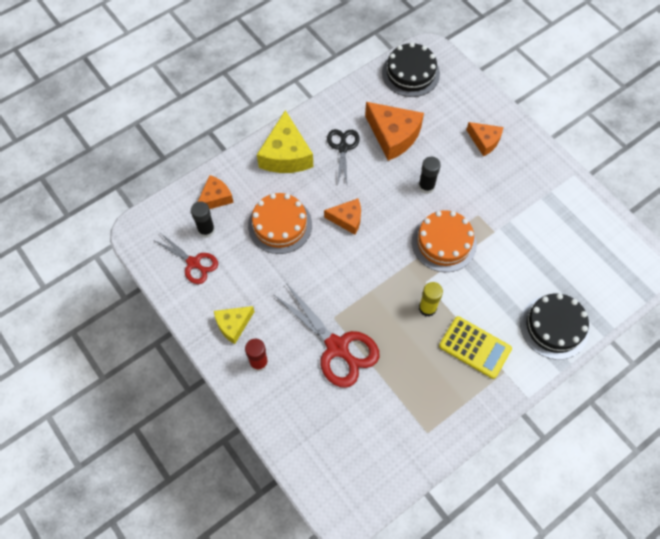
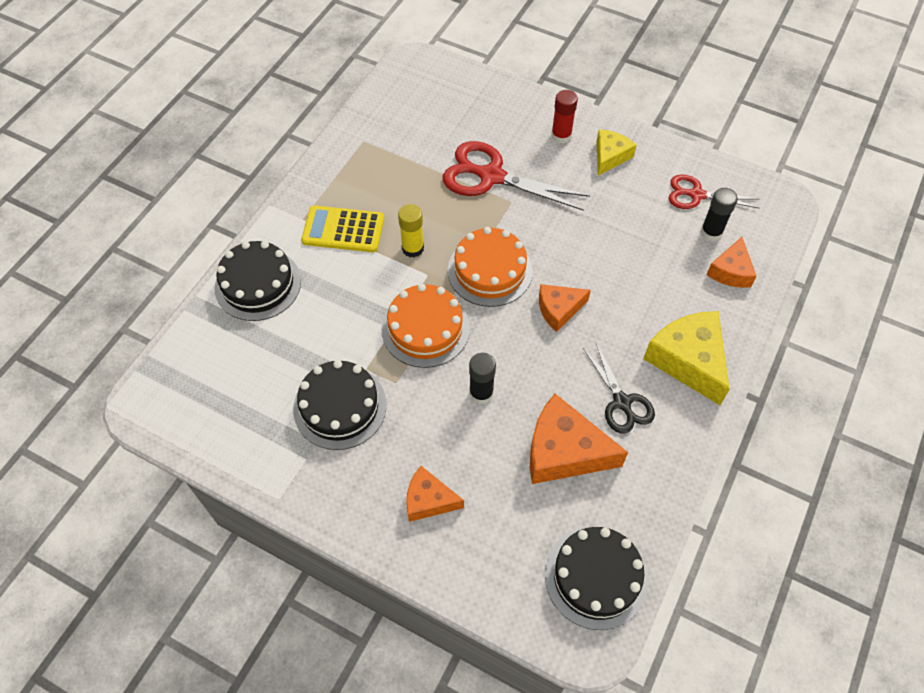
camera: 155 degrees right, 5 degrees down
orange cake [248,193,312,254] -> orange cake moved to [448,227,533,307]
none -> black cake [293,360,387,450]

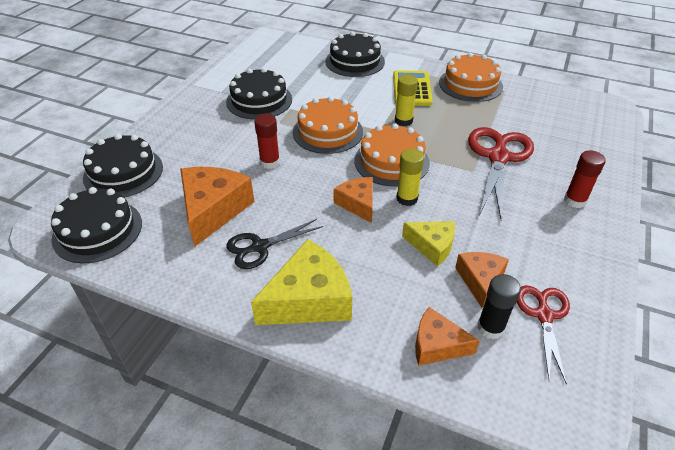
camera: 85 degrees right, 15 degrees down
orange cheese [406,466,464,522] -> orange cheese moved to [455,252,509,308]
black glue stick [469,353,496,404] -> red glue stick [254,114,280,169]
yellow cheese [596,129,637,176] -> yellow cheese moved to [402,221,455,267]
none -> black cake [83,134,163,197]
none -> yellow glue stick [396,148,424,206]
none -> orange cake [439,53,503,102]

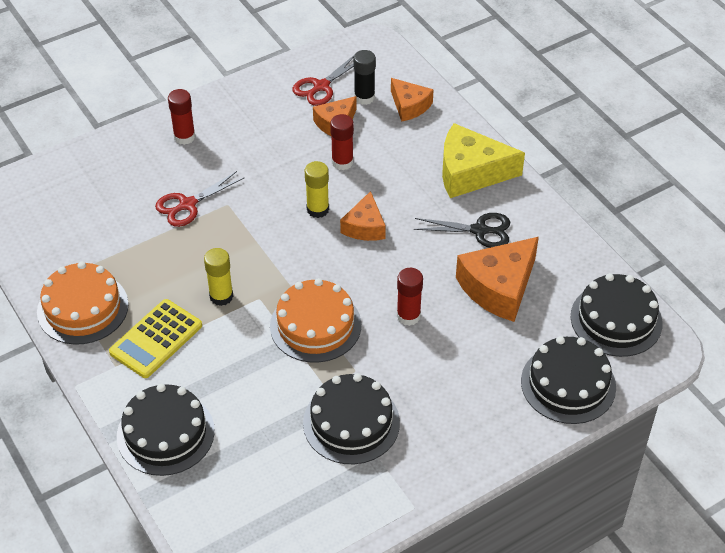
camera: 145 degrees left, 5 degrees up
orange cake [354,123,430,186] -> none
yellow cheese [402,221,455,267] -> red glue stick [330,114,354,170]
red scissors [468,127,534,220] -> red scissors [155,171,244,227], size x0.61

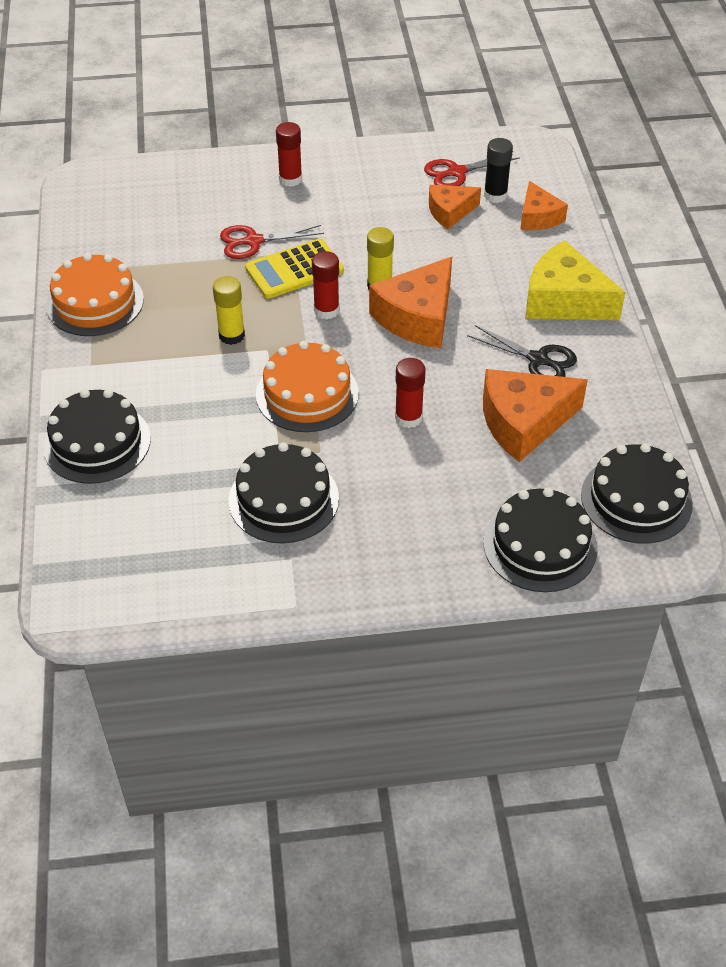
camera: 25 degrees right, 0 degrees up
yellow calculator [109,299,202,378] -> yellow calculator moved to [245,239,344,299]
red glue stick [330,114,354,170] -> red glue stick moved to [312,251,340,319]
orange cheese [340,191,386,241] -> orange cheese [369,257,452,348], size x1.68

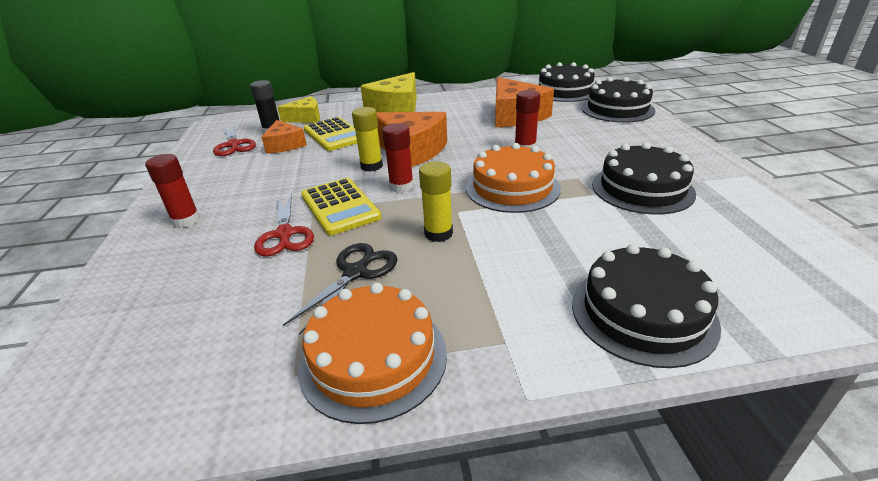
camera: 90 degrees left, 15 degrees down
black scissors [467,325,577,377] -> black scissors moved to [283,243,398,335]
orange cheese [520,181,568,230] -> yellow cheese [277,96,320,123]
none -> yellow calculator [304,117,357,151]

